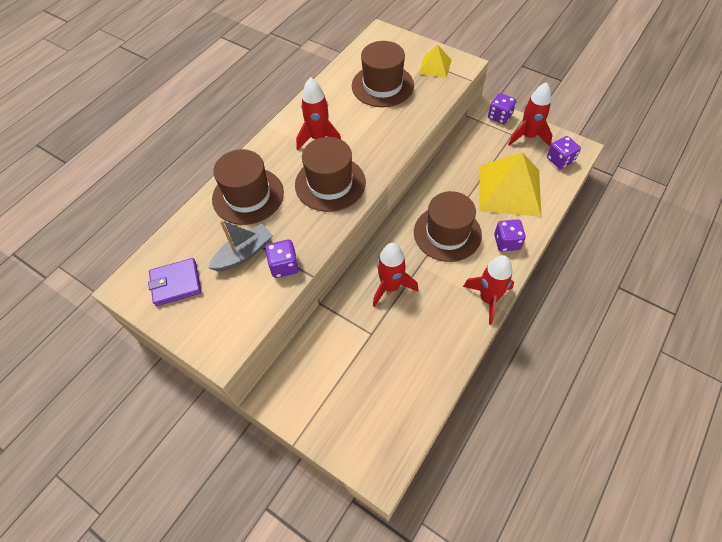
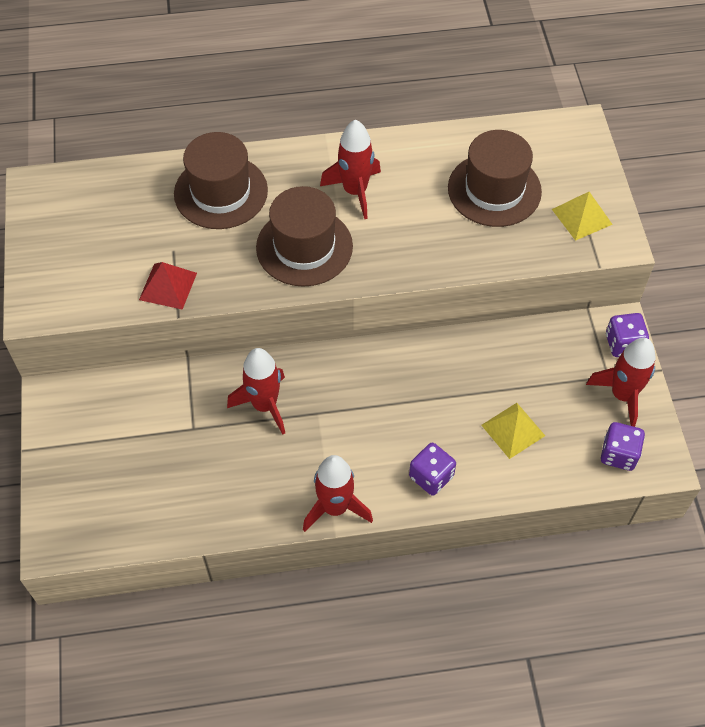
camera: 45 degrees right, 0 degrees up
purple wallet [148,258,201,306] -> none
grey boat [208,220,273,271] -> none
purple dice [265,240,299,278] -> red pyramid [139,262,197,310]
brown hat [414,191,482,262] -> none
yellow pyramid [479,152,542,217] -> yellow pyramid [481,403,545,459], size x0.50

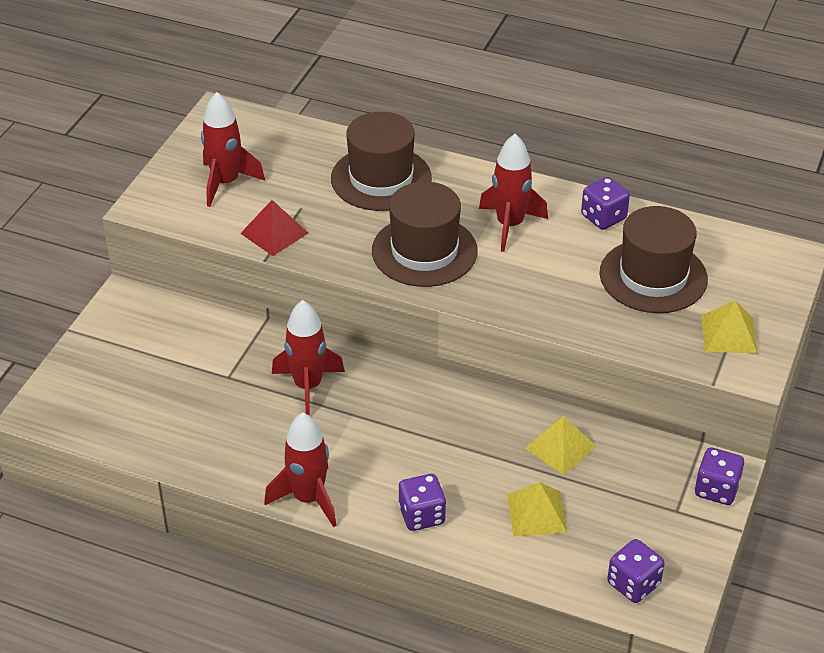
camera: 30 degrees right, 15 degrees down
red rocket [586,337,656,427] -> red rocket moved to [201,92,265,207]
none -> yellow pyramid [524,416,597,475]
none -> purple dice [581,177,630,230]

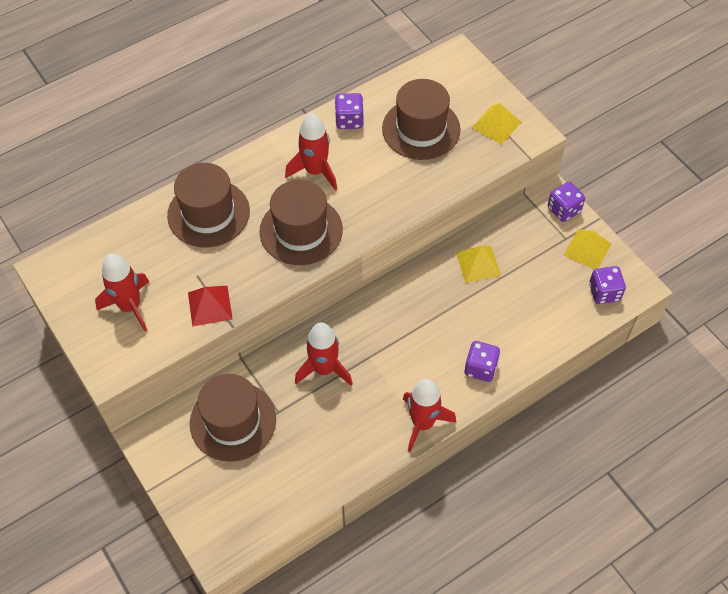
camera: 55 degrees left, 15 degrees up
yellow pyramid [507,482,567,536] -> yellow pyramid moved to [563,229,611,270]
none -> brown hat [190,374,276,462]

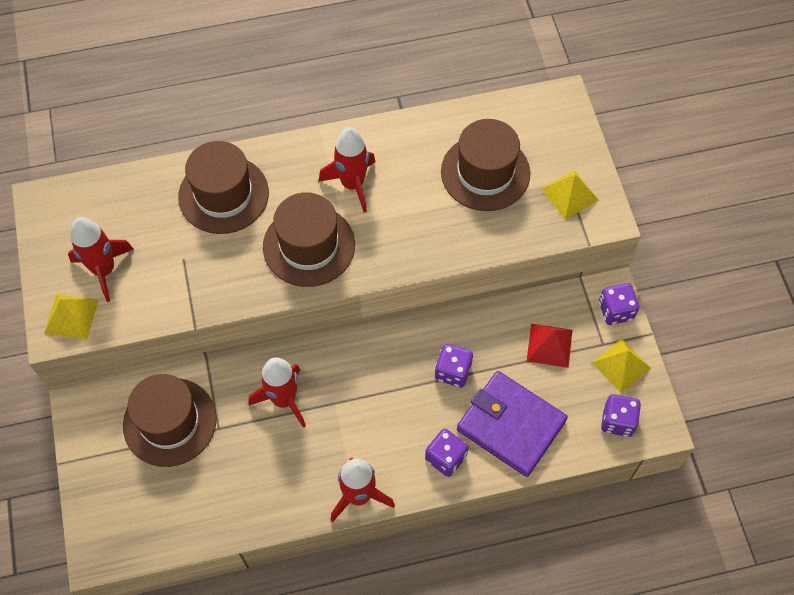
camera: 20 degrees right, 5 degrees up
red pyramid [188,286,233,327] -> red pyramid moved to [527,324,572,368]
purple dice [335,93,364,129] -> purple dice moved to [435,344,473,387]
yellow pyramid [456,246,501,283] -> yellow pyramid moved to [44,294,99,339]
none -> purple wallet [457,371,568,477]

